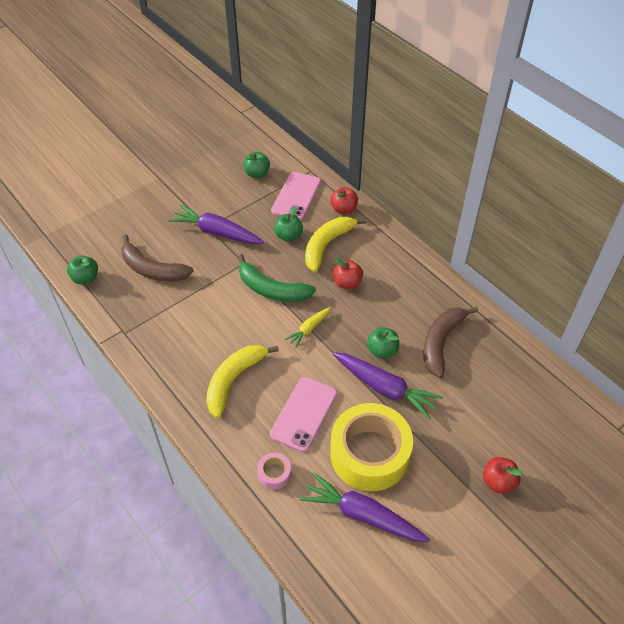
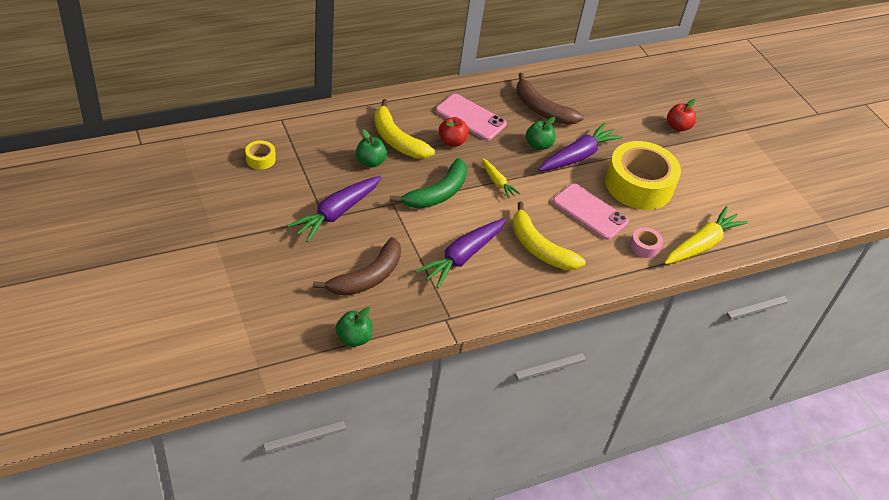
camera: 80 degrees left, 5 degrees down
green apple [243,152,270,178] -> yellow tape [245,141,276,170]
pink phone [271,172,321,220] -> pink phone moved to [436,94,507,141]
purple carrot [300,472,430,542] -> purple carrot moved to [416,218,506,288]
red apple [330,187,358,214] -> none
none -> yellow carrot [664,206,748,264]

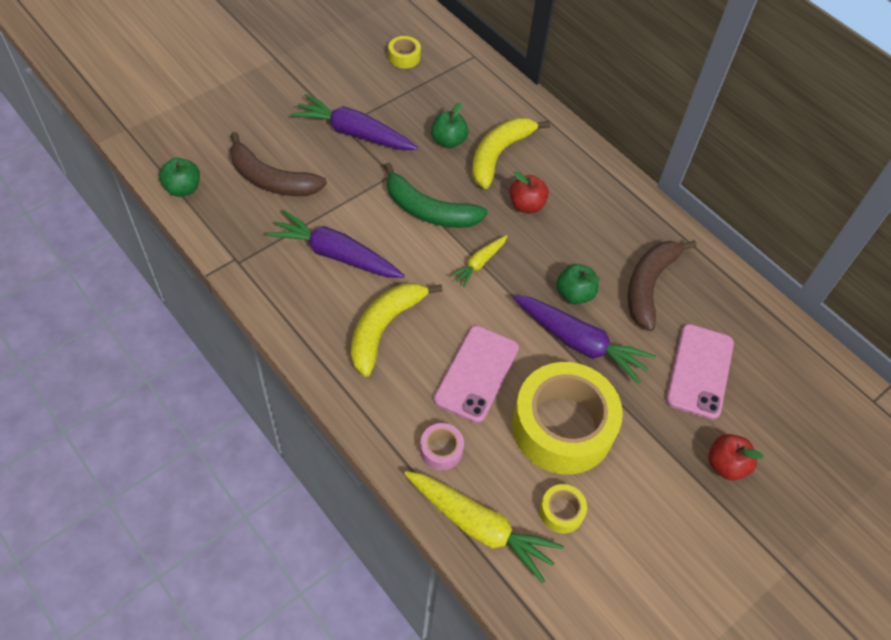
camera: 75 degrees right, 10 degrees up
pink phone [436,94,507,141] -> pink phone moved to [666,324,734,420]
none -> yellow tape [540,484,587,534]

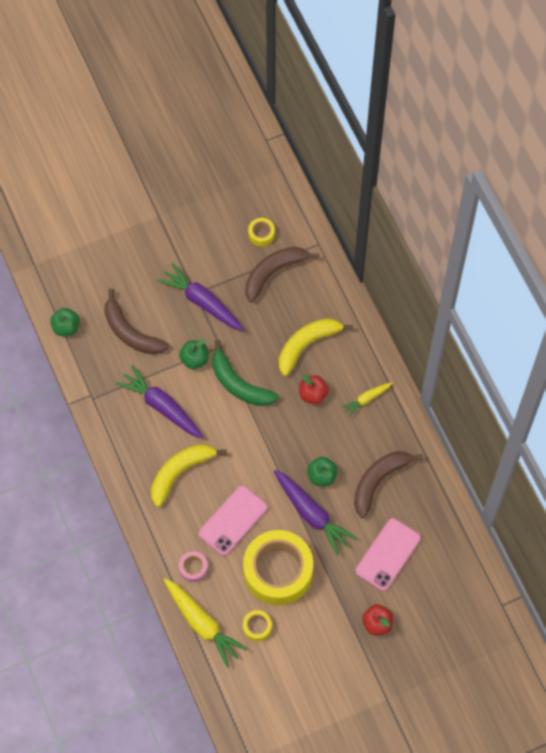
camera: 20 degrees right, 10 degrees up
green apple [431,102,469,148] -> green apple moved to [179,338,209,369]
yellow carrot [449,235,507,287] -> yellow carrot moved to [342,382,393,417]
none -> brown banana [245,247,319,302]

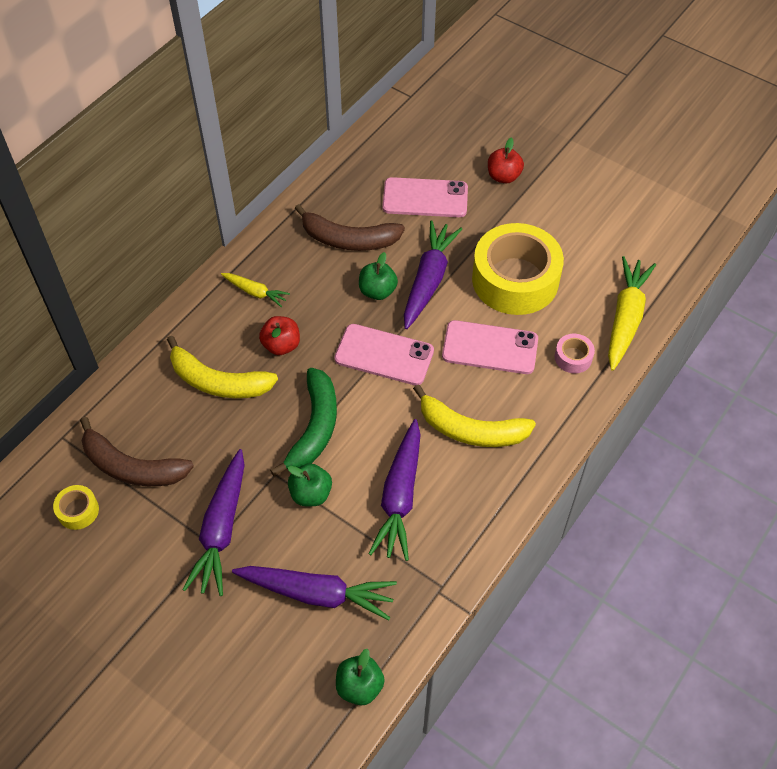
camera: 120 degrees left, 10 degrees down
brown banana [105,289,169,355] -> purple carrot [232,566,397,620]
yellow tape [243,610,272,642] -> none
none -> pink phone [334,324,434,385]

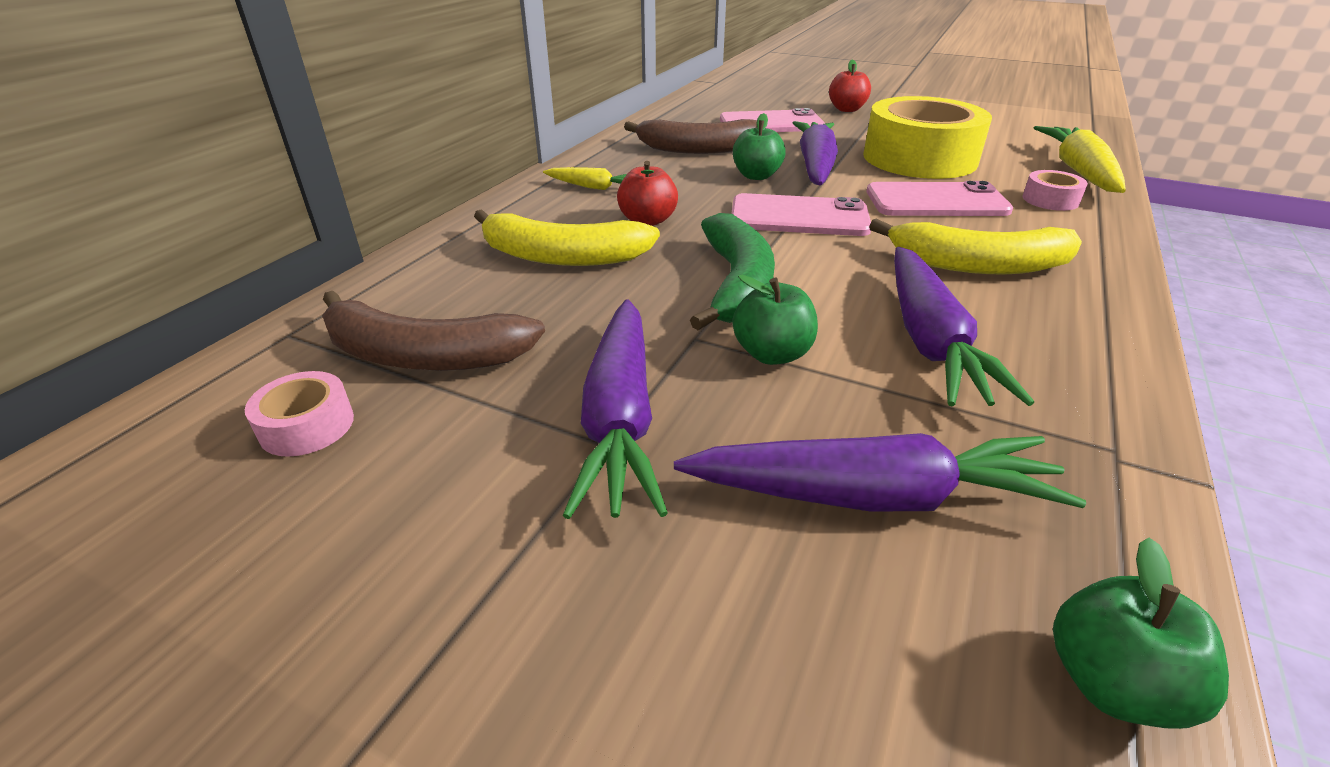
camera: 10 degrees left, 20 degrees down
yellow tape [53,485,99,530] -> pink tape [245,371,354,457]

